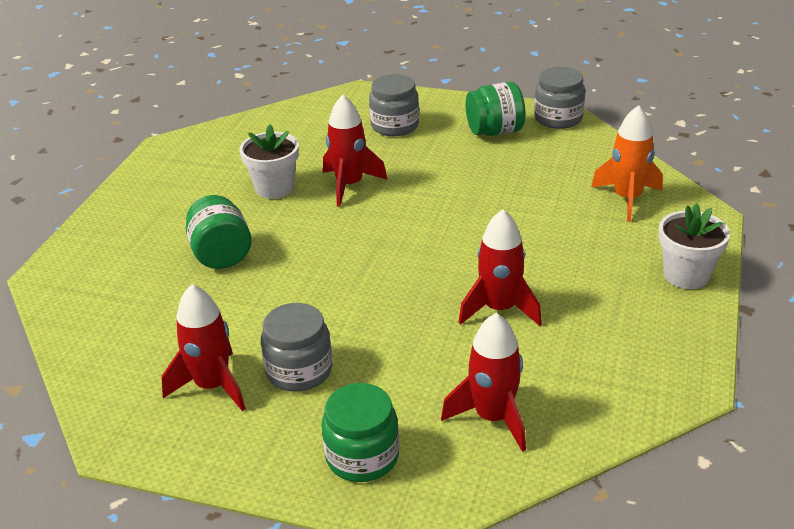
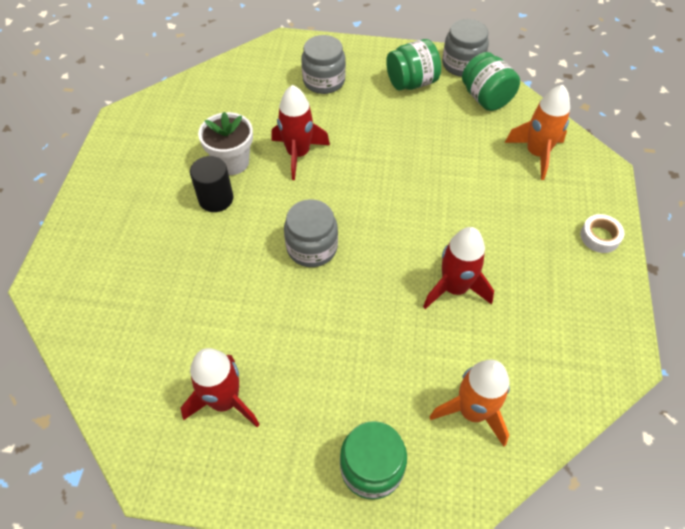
camera: 10 degrees left, 20 degrees up
green jar [186,195,251,269] -> green jar moved to [462,52,520,111]
grey jar [261,303,332,392] -> grey jar moved to [284,199,338,267]
red rocket [441,313,526,452] -> orange rocket [429,360,510,447]
white flower pot [659,203,730,289] -> white tape [580,214,625,253]
none -> black cylinder [190,156,233,212]

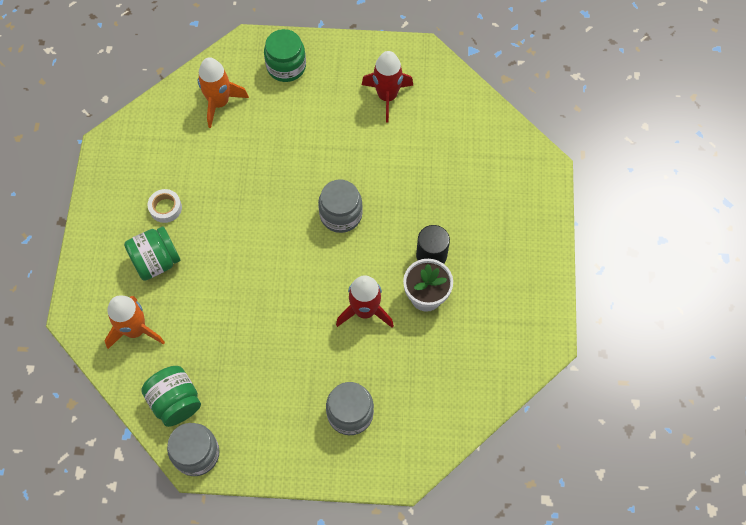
camera: 175 degrees right, 10 degrees up
green jar [386,39,441,91] -> green jar moved to [124,227,181,281]
red rocket [423,227,494,309] -> none
white tape [580,214,625,253] -> white tape moved to [148,189,182,223]

